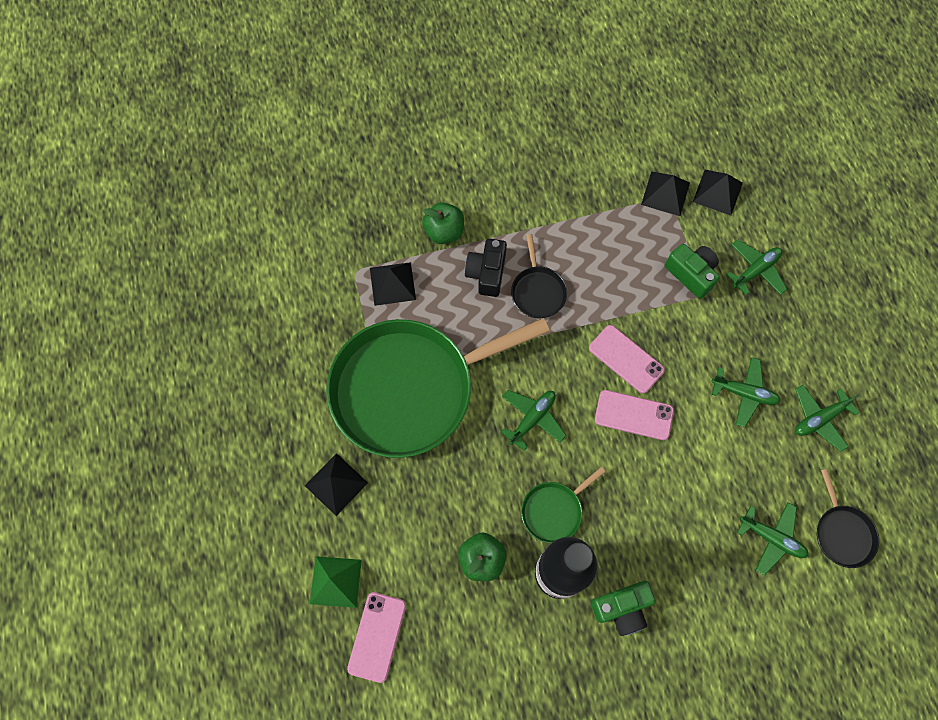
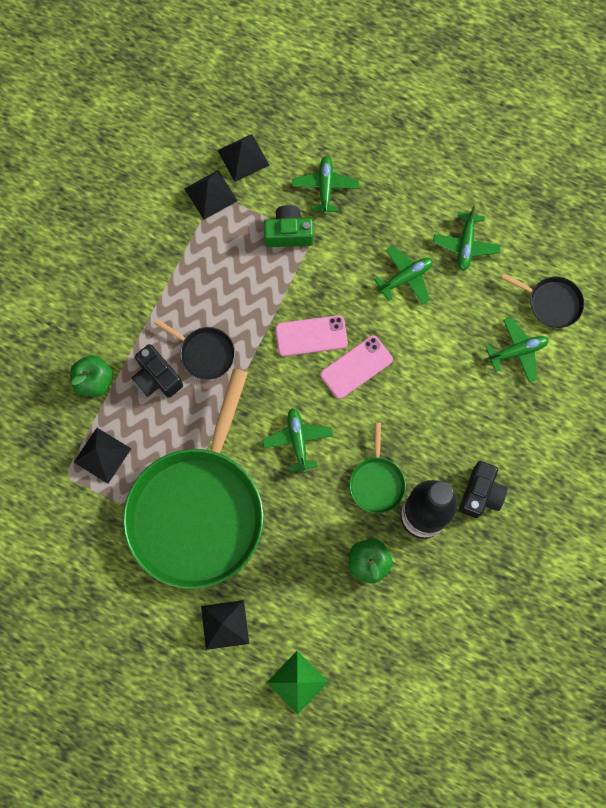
camera: 50 degrees left, 5 degrees up
pink phone [347,592,406,683] -> none
green camera [591,581,656,636] -> black camera [459,461,508,518]

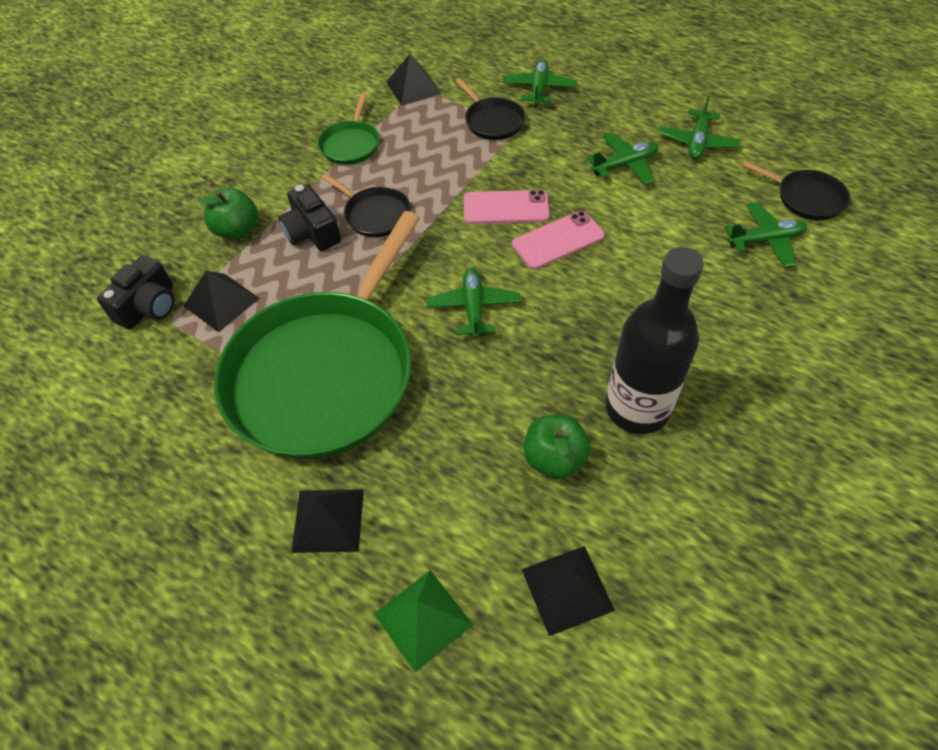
camera: 10 degrees right, 20 degrees down
black pyramid [217,134,270,182] -> black pyramid moved to [521,546,615,636]
green camera [264,205,314,247] -> black pan [456,78,526,140]
green pan [349,423,406,513] -> green pan moved to [318,93,379,165]
black camera [459,461,508,518] -> black camera moved to [97,256,175,330]

